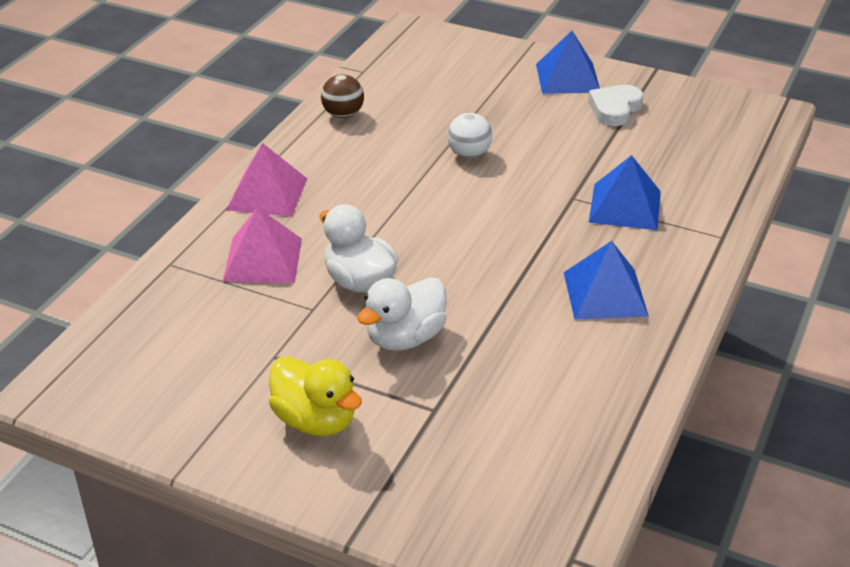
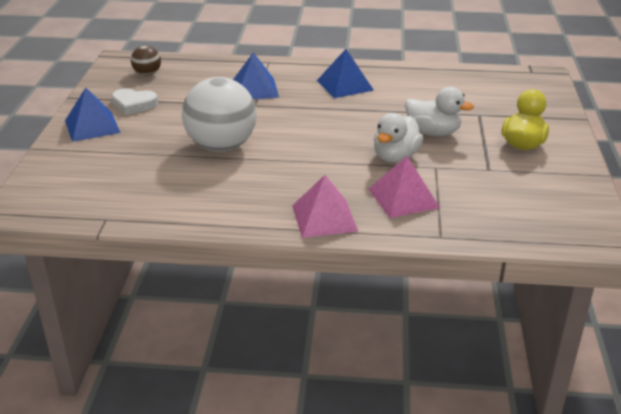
camera: 110 degrees left, 5 degrees down
brown ball [321,74,364,118] -> brown ball moved to [131,45,161,76]
white ball [447,113,492,158] -> white ball [182,77,256,152], size x2.09

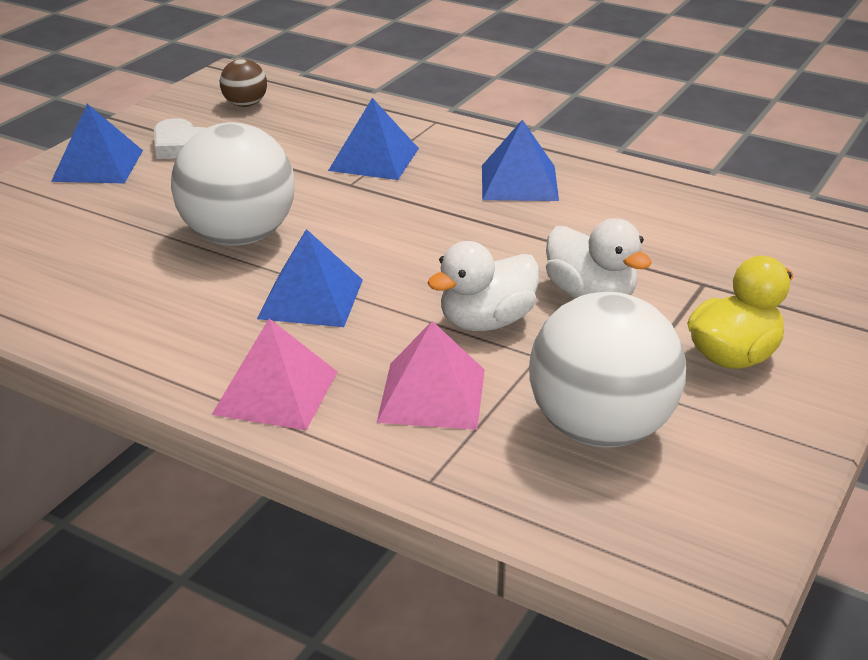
camera: 25 degrees right, 0 degrees up
none -> blue pyramid [257,229,363,327]
none -> white ball [529,292,686,448]

